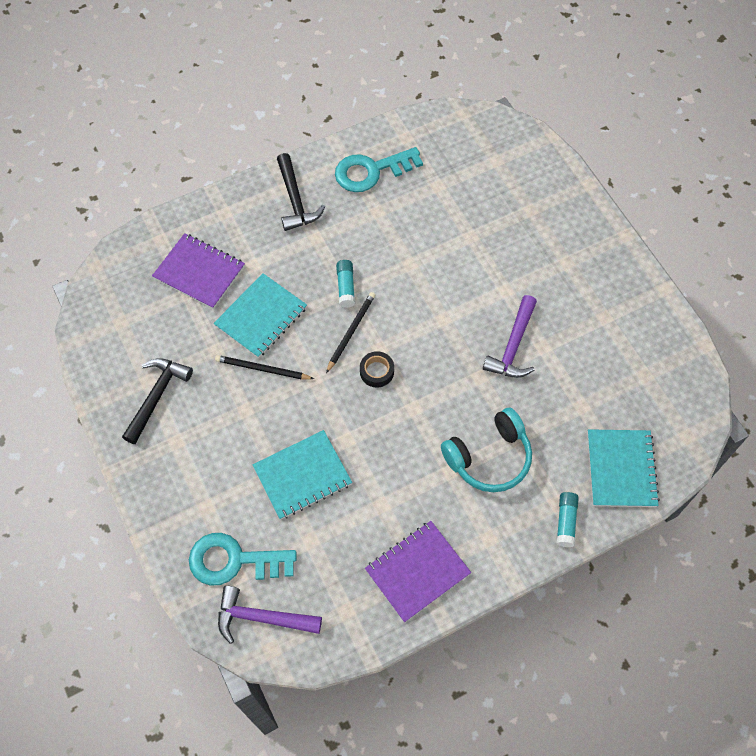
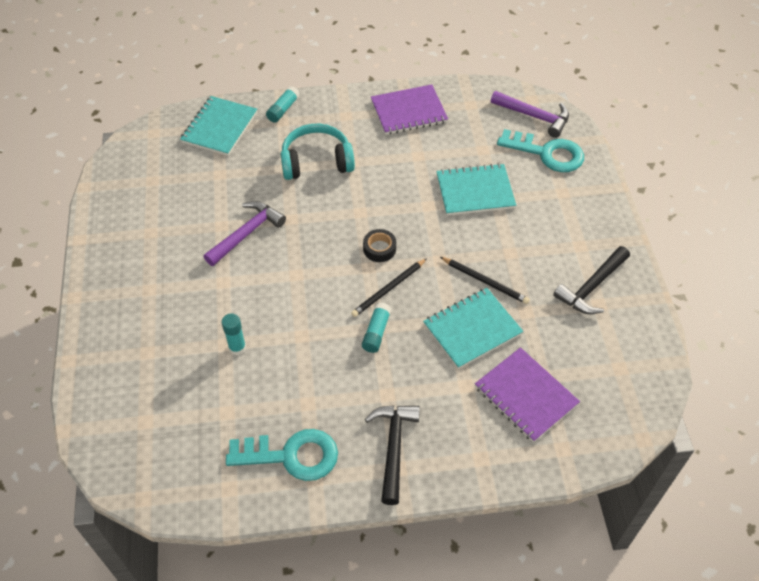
camera: 160 degrees left, 10 degrees down
none -> turquoise glue stick [221,313,246,355]

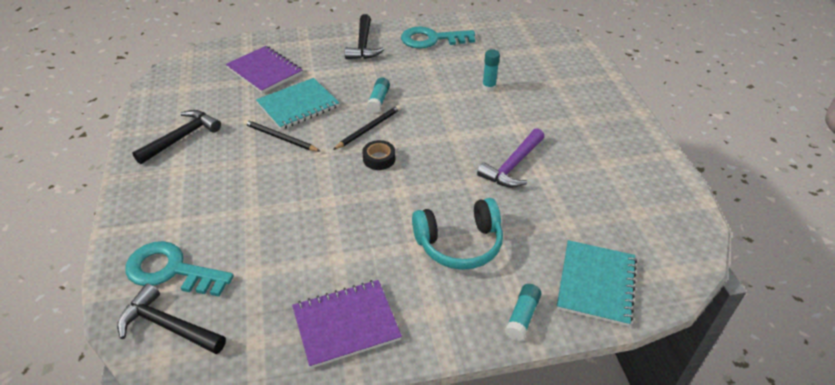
camera: 175 degrees right, 10 degrees down
turquoise notebook [436,163,516,216] -> none
purple hammer [491,91,569,138] -> black hammer [117,284,226,354]

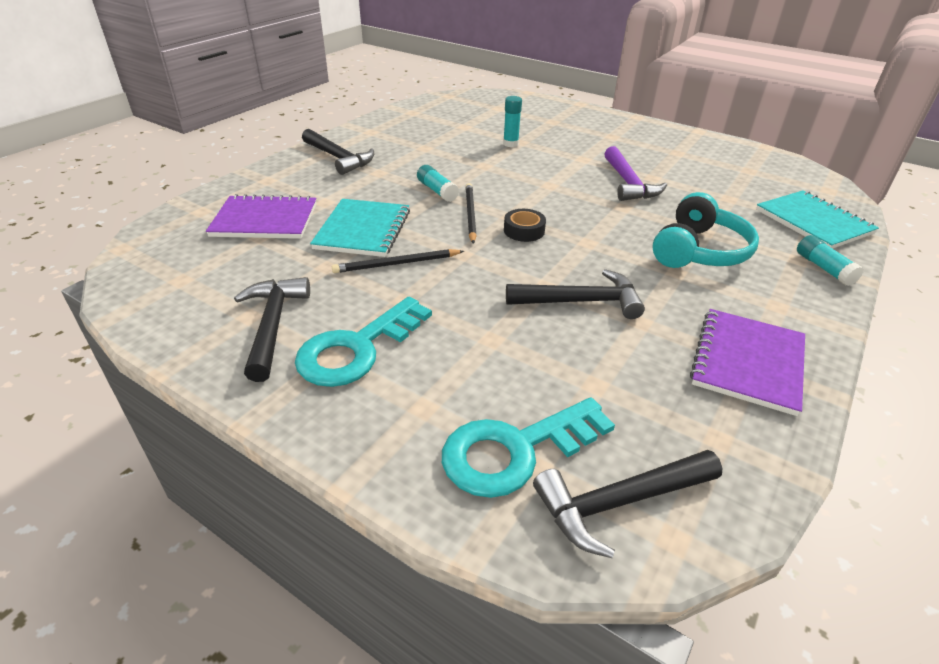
camera: 45 degrees left, 5 degrees down
turquoise key [401,27,475,49] -> turquoise key moved to [295,297,432,387]
none -> black hammer [506,269,645,319]

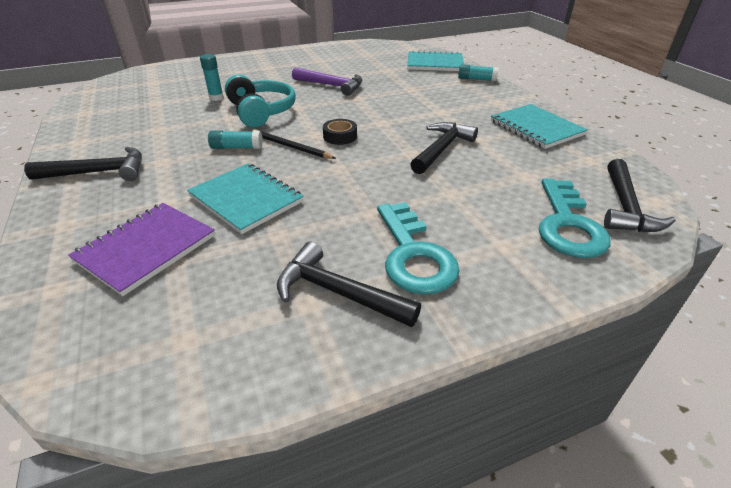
camera: 55 degrees left, 0 degrees up
black pencil [332,249,464,273] -> none
turquoise headphones [652,192,759,268] -> turquoise headphones moved to [225,75,296,127]
purple notebook [690,309,805,416] -> turquoise notebook [491,104,588,149]

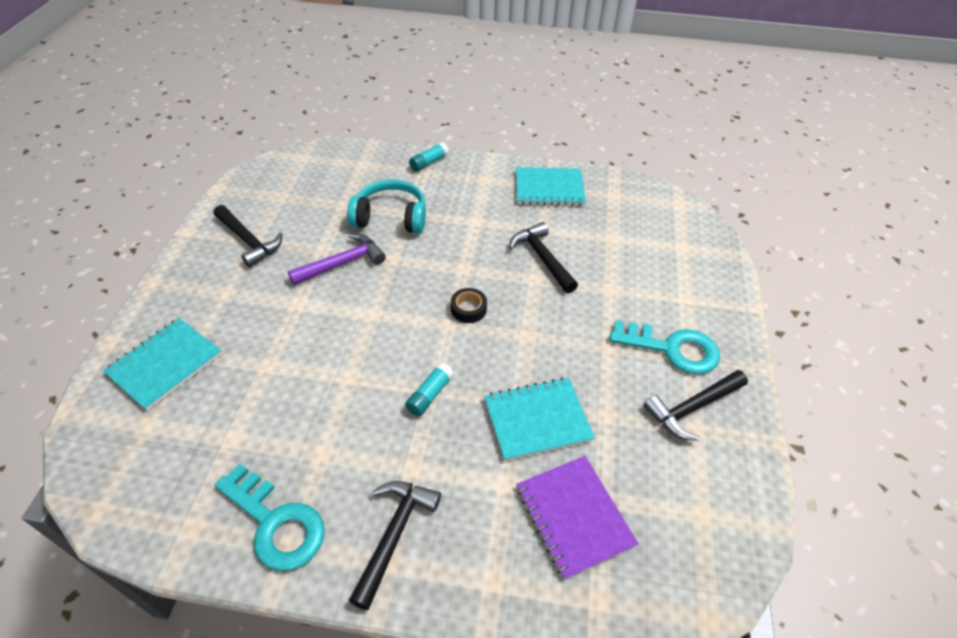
camera: 60 degrees left, 10 degrees up
turquoise glue stick [200,54,224,101] -> none
turquoise headphones [225,75,296,127] -> turquoise headphones moved to [347,179,426,234]
black pencil [253,129,336,159] -> none
turquoise notebook [407,50,464,71] -> turquoise notebook moved to [103,318,222,411]
turquoise key [539,179,611,258] -> turquoise key moved to [214,464,325,571]
black hammer [604,159,676,232] -> black hammer moved to [214,205,282,267]

